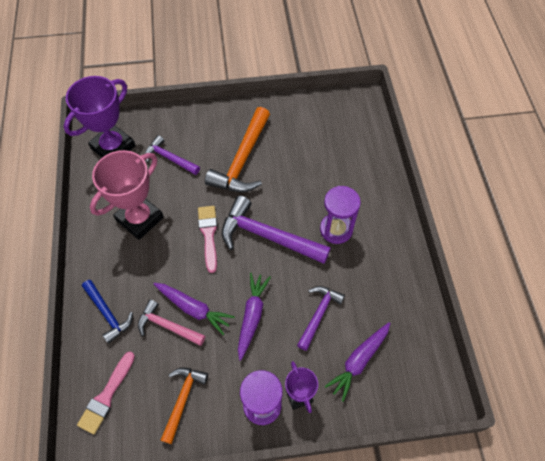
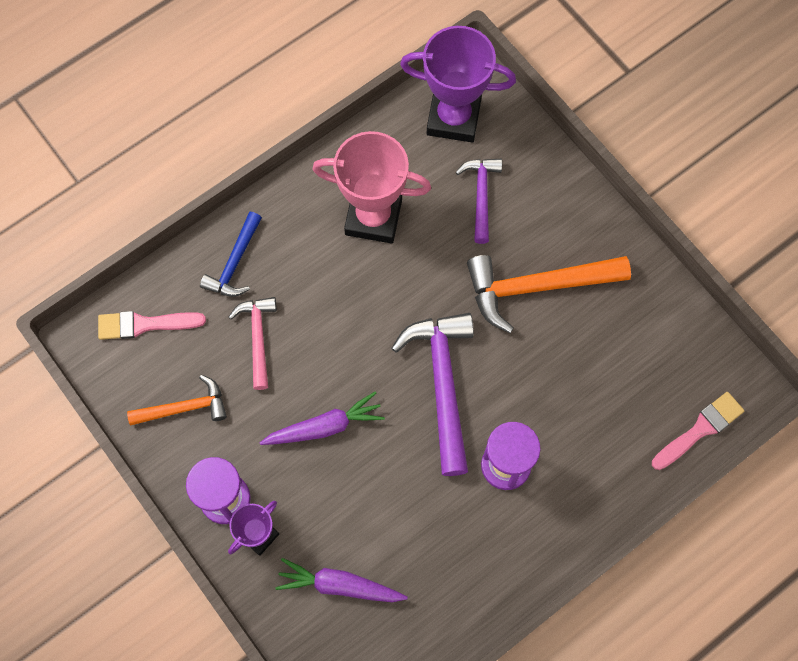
camera: 60 degrees right, 10 degrees up
purple carrot [154,283,235,335] -> none
pink brush [198,206,217,273] -> pink brush moved to [652,392,744,470]
purple hammer [297,286,345,351] -> none

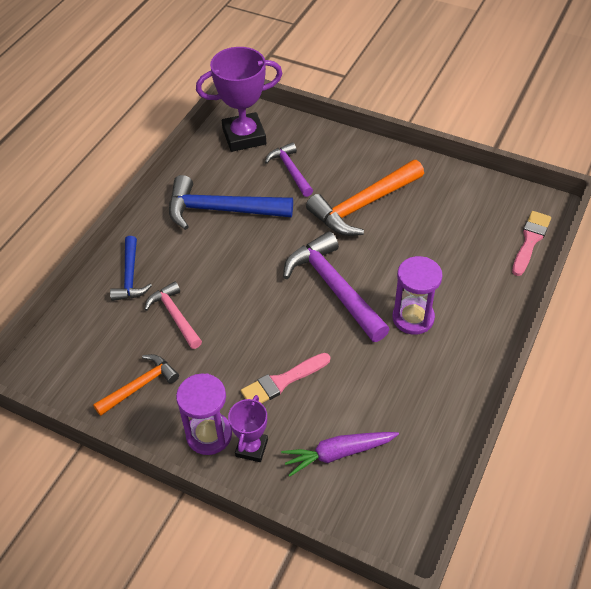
camera: 25 degrees left, 20 degrees down
pink brush [98,311,206,340] -> pink brush moved to [241,353,330,404]
purple carrot [260,392,385,445] -> none
pink trophy [312,131,431,244] -> blue hammer [169,175,293,230]

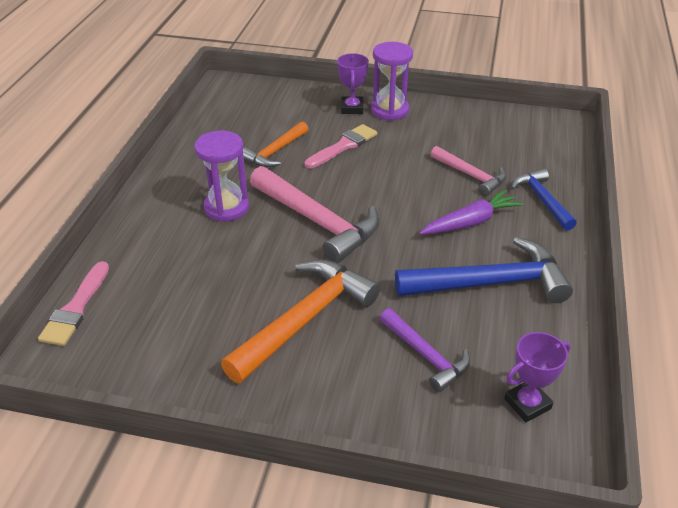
camera: 165 degrees right, 10 degrees down
orange hammer [93,354,179,416] -> orange hammer moved to [243,121,308,167]
purple trophy [196,47,283,152] -> purple trophy [504,332,570,422], size x0.54
purple carrot [281,432,399,477] -> purple carrot moved to [419,190,523,235]
purple hammer [283,231,390,342] -> pink hammer [250,166,379,263]

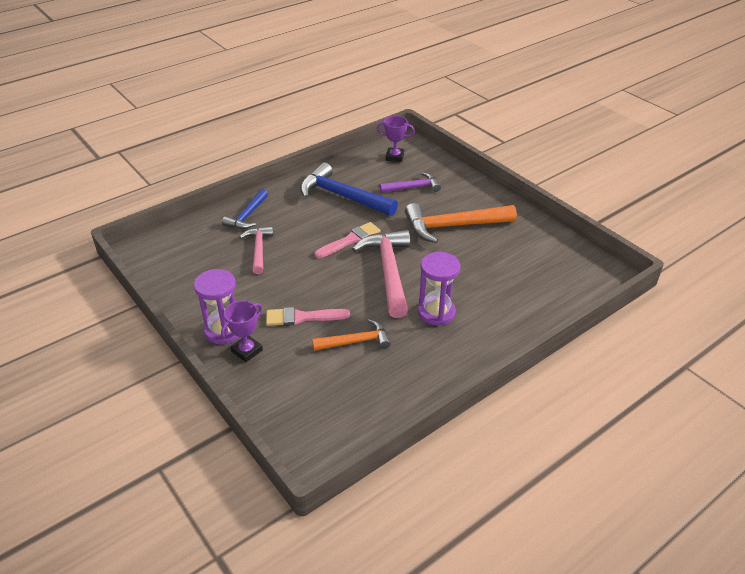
camera: 140 degrees left, 0 degrees up
pink brush [38,261,109,346] -> pink brush moved to [315,222,381,258]
purple hammer [380,308,470,392] -> purple hammer turned 75 degrees clockwise [379,172,441,193]
purple carrot [419,190,523,235] -> none

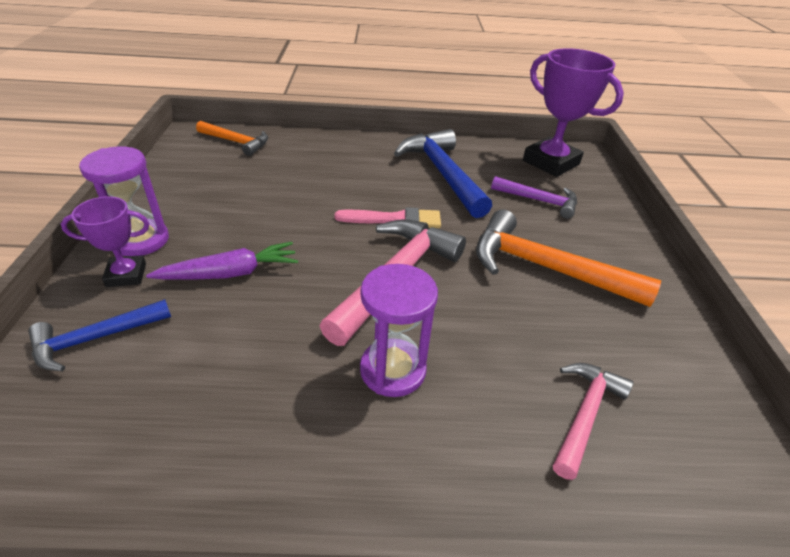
camera: 35 degrees right, 0 degrees up
blue hammer [222,189,268,229] -> blue hammer moved to [28,299,171,371]
pink hammer [240,226,274,274] -> pink hammer moved to [553,363,634,480]
pink brush [266,307,350,326] -> purple carrot [146,242,298,280]
orange hammer [312,319,391,351] -> orange hammer moved to [196,121,268,156]
purple trophy [377,116,415,162] -> purple trophy [523,48,624,177], size x1.84

